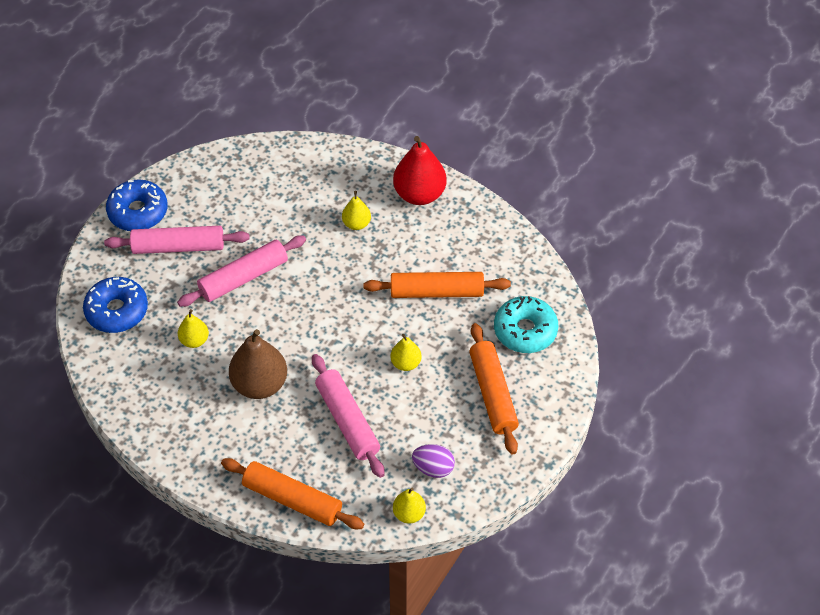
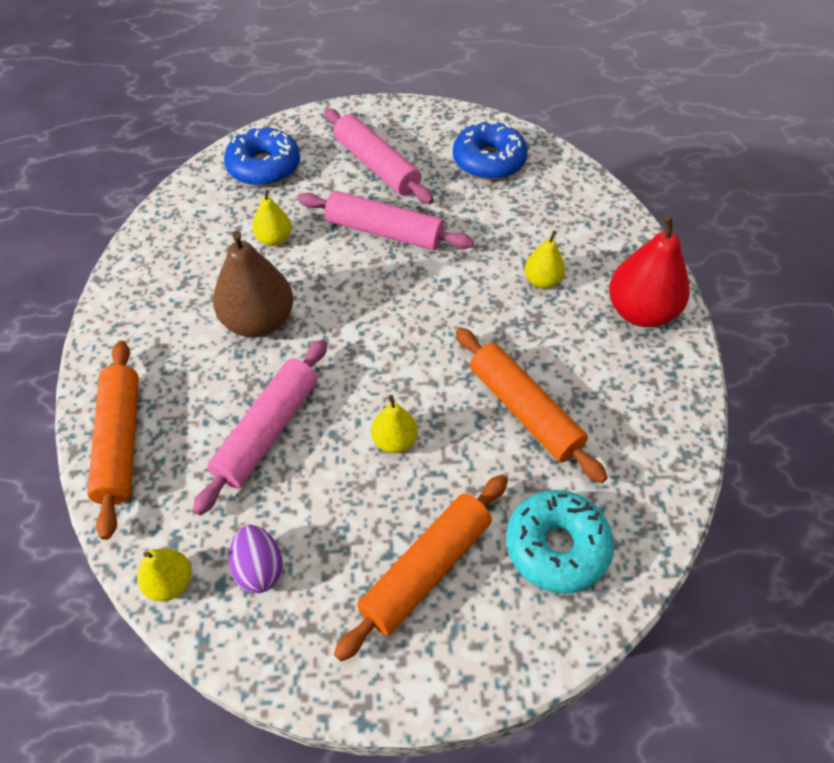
camera: 55 degrees right, 0 degrees up
blue donut [106,179,168,231] -> blue donut moved to [453,120,528,180]

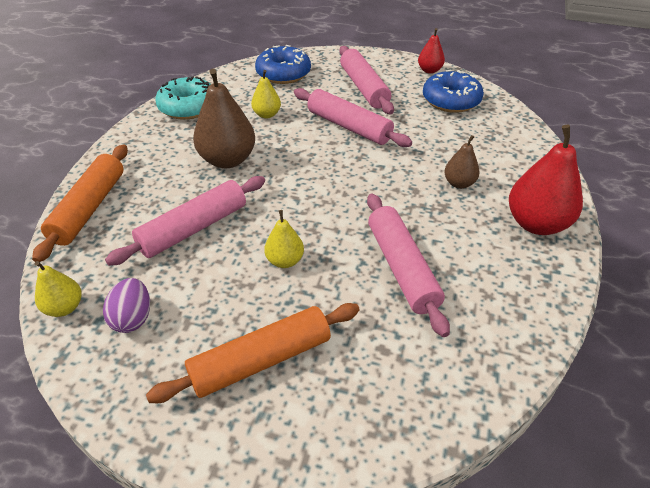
camera: 20 degrees right, 10 degrees down
orange rolling pin [456,328,608,483] -> pink rolling pin [367,194,450,337]
turquoise donut [506,490,614,594] -> turquoise donut moved to [155,76,211,120]
yellow pear [525,230,565,288] -> brown pear [444,135,480,189]
none -> red pear [418,28,445,74]

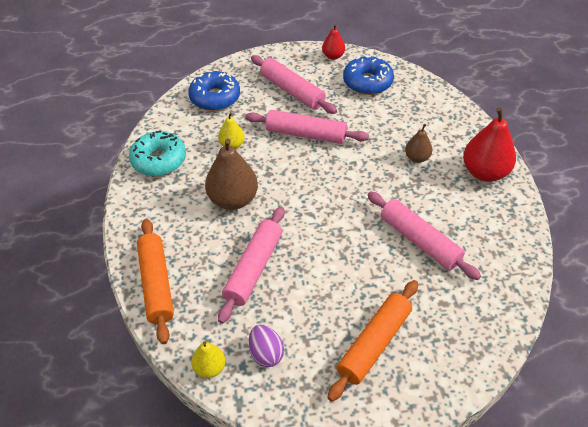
camera: 25 degrees left, 5 degrees up
yellow pear [264,210,304,268] -> none

